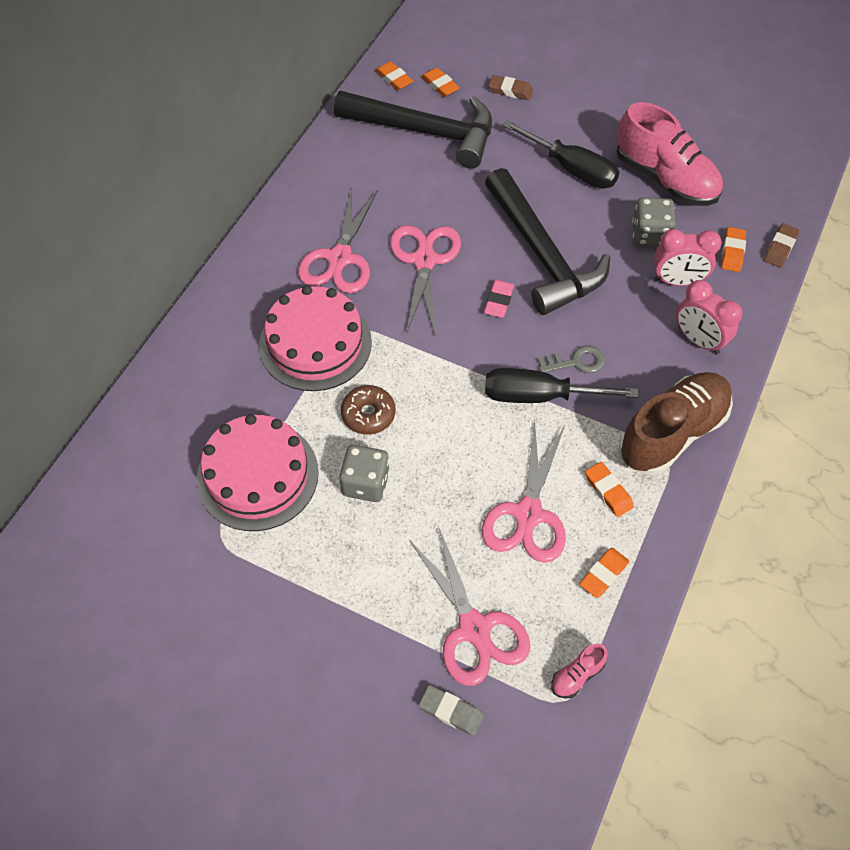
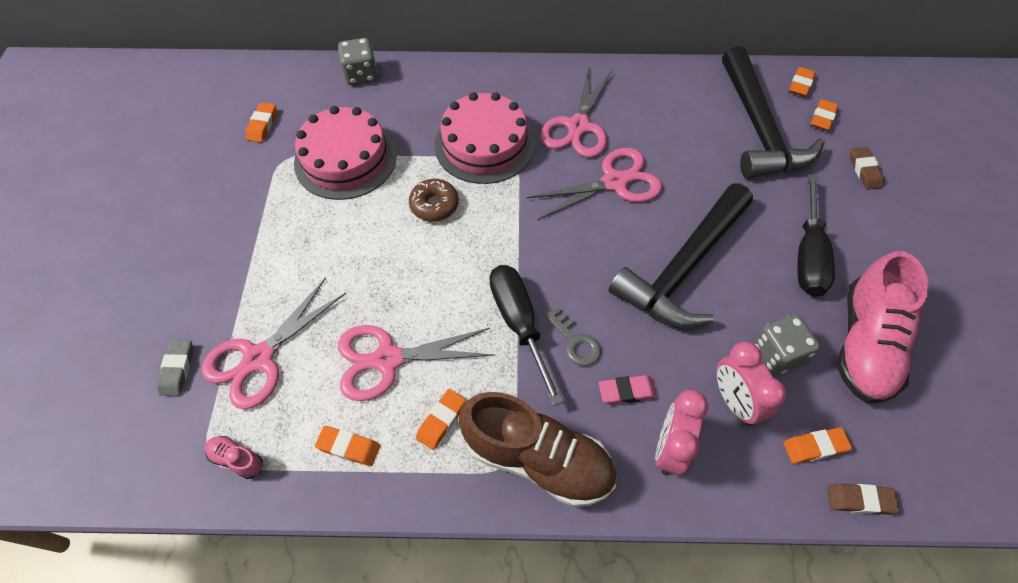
camera: 65 degrees right, 0 degrees up
pink scissors [298,188,377,293] -> pink scissors turned 60 degrees counterclockwise [540,67,612,158]
grey dice [339,445,390,502] -> grey dice moved to [338,38,378,85]
pink eraser [484,280,514,318] -> pink eraser moved to [599,375,657,404]
none -> orange eraser [246,102,276,142]

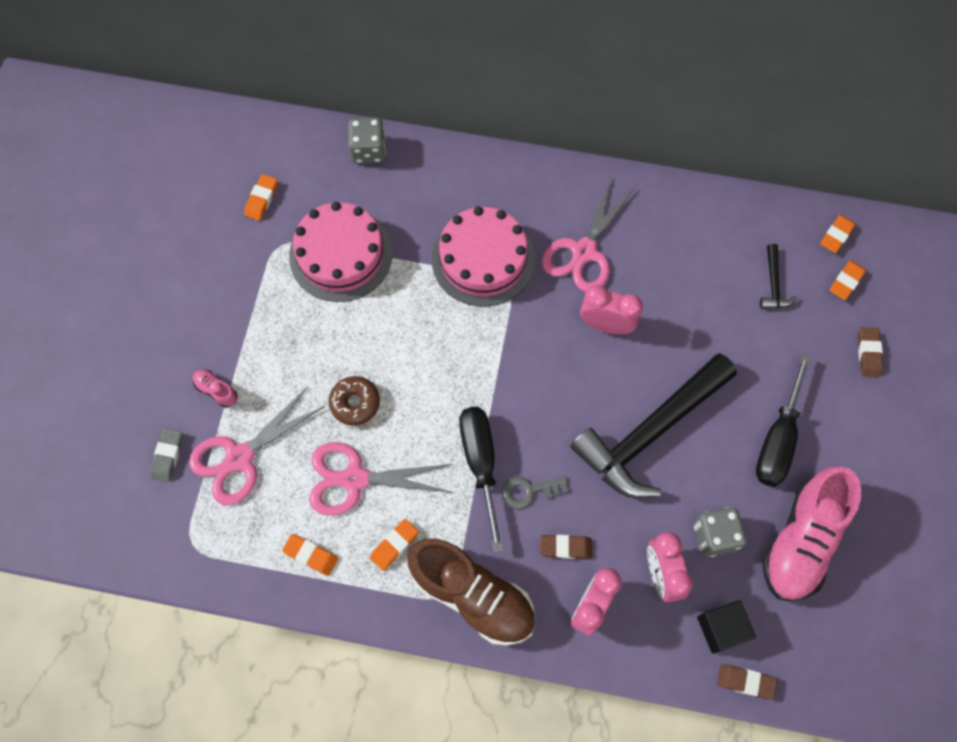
camera: 10 degrees right, 10 degrees up
pink shoe [205,436,263,479] -> pink shoe moved to [193,370,238,408]
brown donut [409,179,459,221] -> brown donut moved to [329,376,380,426]
pink scissors [527,148,662,220] -> pink clock [580,285,643,335]
grey key [545,306,601,366] -> grey key turned 105 degrees clockwise [502,476,568,508]
pink eraser [599,375,657,404] -> brown eraser [540,535,592,559]
black hammer [722,46,825,178] -> black hammer [760,244,797,309], size x0.41
orange eraser [783,428,852,464] -> black cube [697,600,756,653]

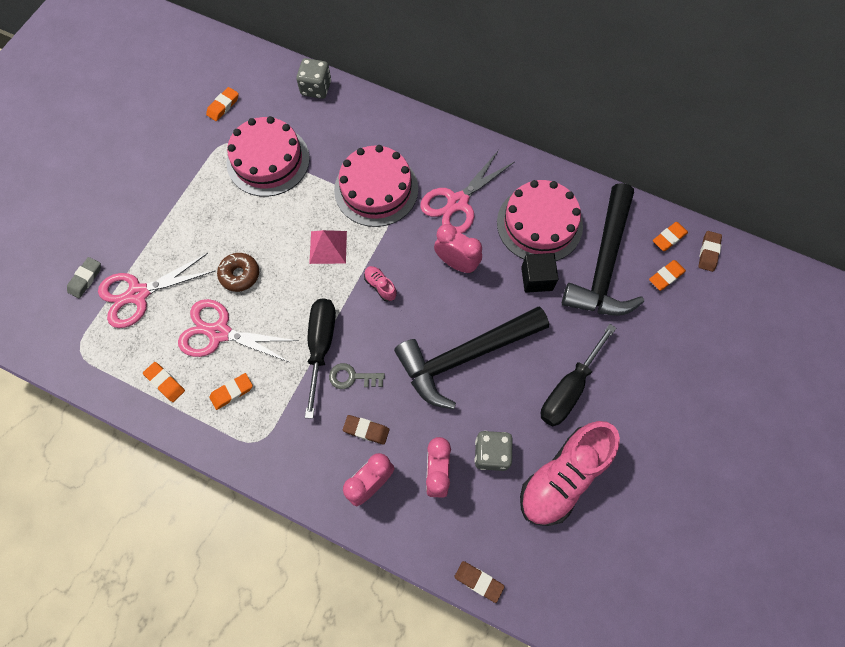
camera: 15 degrees right, 0 degrees up
pink shoe [193,370,238,408] -> pink shoe moved to [364,266,397,302]
brown shoe [407,539,535,646] -> none
black cube [697,600,756,653] -> black cube moved to [521,253,558,293]
black hammer [760,244,797,309] -> black hammer [562,183,644,316], size x2.45
brown eraser [858,327,883,377] -> brown eraser moved to [698,231,722,272]
none -> pink pyramid [309,230,347,264]
none -> pink cake [497,180,583,261]

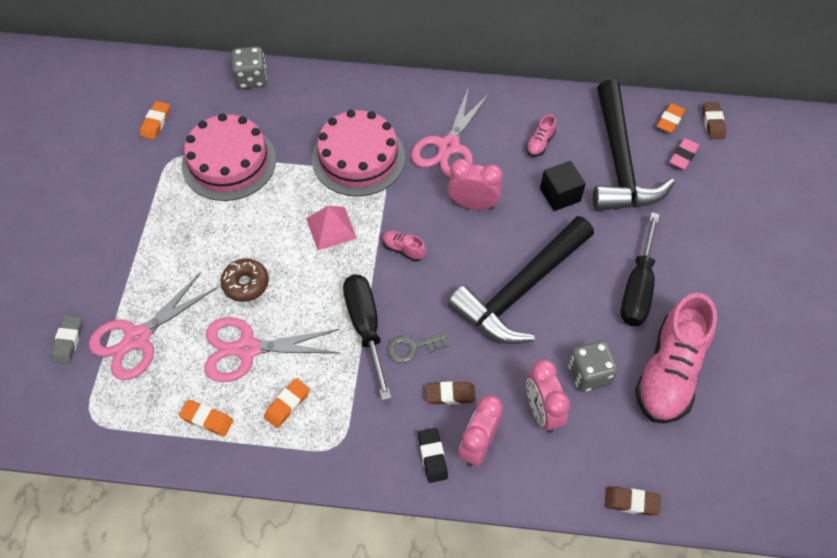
camera: 20 degrees left, 10 degrees down
pink cake [497,180,583,261] -> pink shoe [526,114,556,157]
orange eraser [649,260,686,291] -> pink eraser [669,138,700,170]
none -> black eraser [418,428,448,483]

